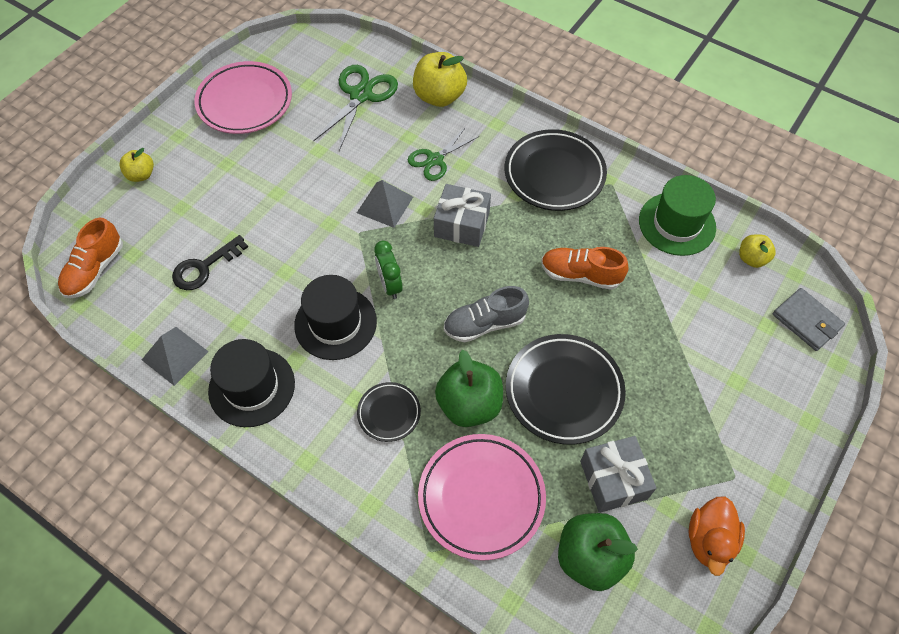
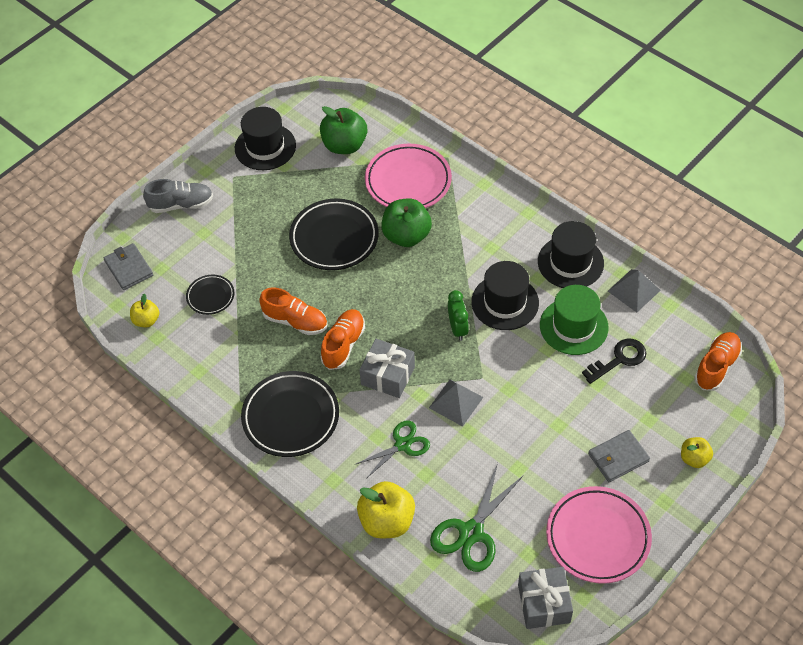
camera: 170 degrees left, 5 degrees down
black plate [357,382,421,442] -> black plate moved to [186,275,234,315]
grey shoe [444,286,529,342] -> grey shoe moved to [143,179,213,213]
grey gift [580,436,656,513] -> grey gift moved to [518,567,573,629]
green hat [639,175,716,256] -> green hat moved to [540,285,609,355]
orange duck [689,497,745,576] -> black hat [235,107,296,170]
none -> orange shoe [320,309,365,370]
none -> grey wallet [588,430,650,482]

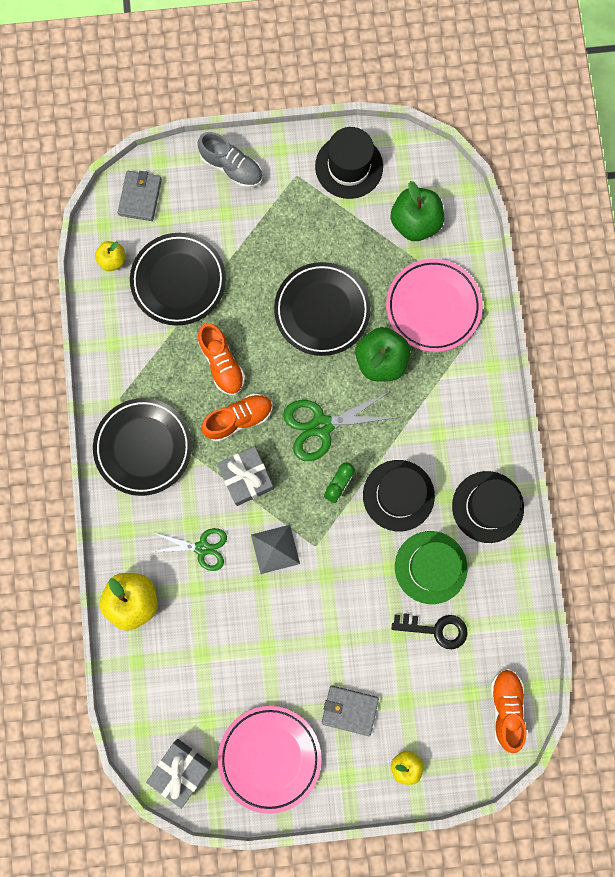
camera: 40 degrees right, 25 degrees up
black plate [186,275,234,315] -> black plate [130,233,226,326], size x1.89
green scissors [430,463,524,572] -> green scissors moved to [283,392,399,461]
grey pyramid [608,269,661,312] -> none
orange shoe [694,332,742,391] -> orange shoe turned 75 degrees counterclockwise [491,669,526,753]

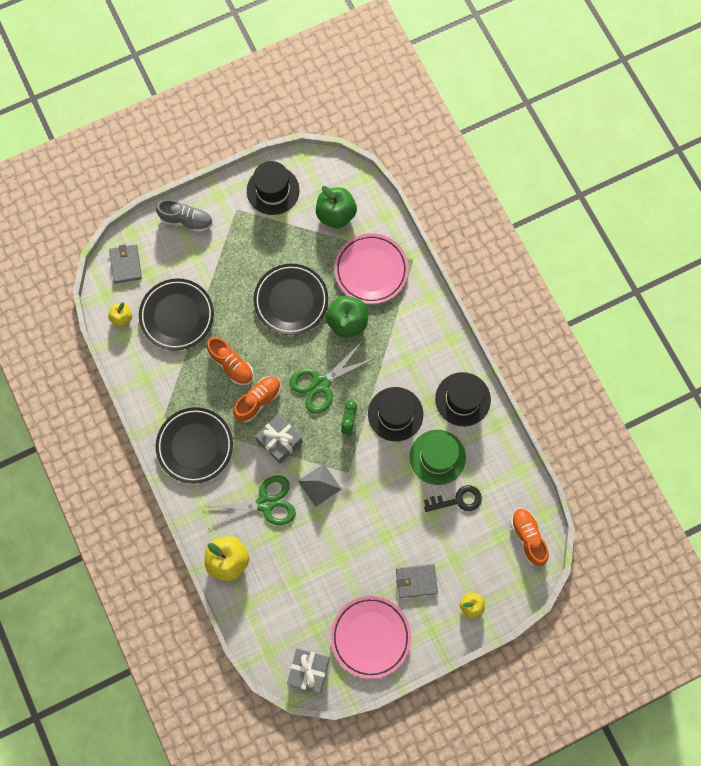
camera: 20 degrees left, 5 degrees down
green scissors [151,528,227,571] -> green scissors [203,475,296,529], size x1.51

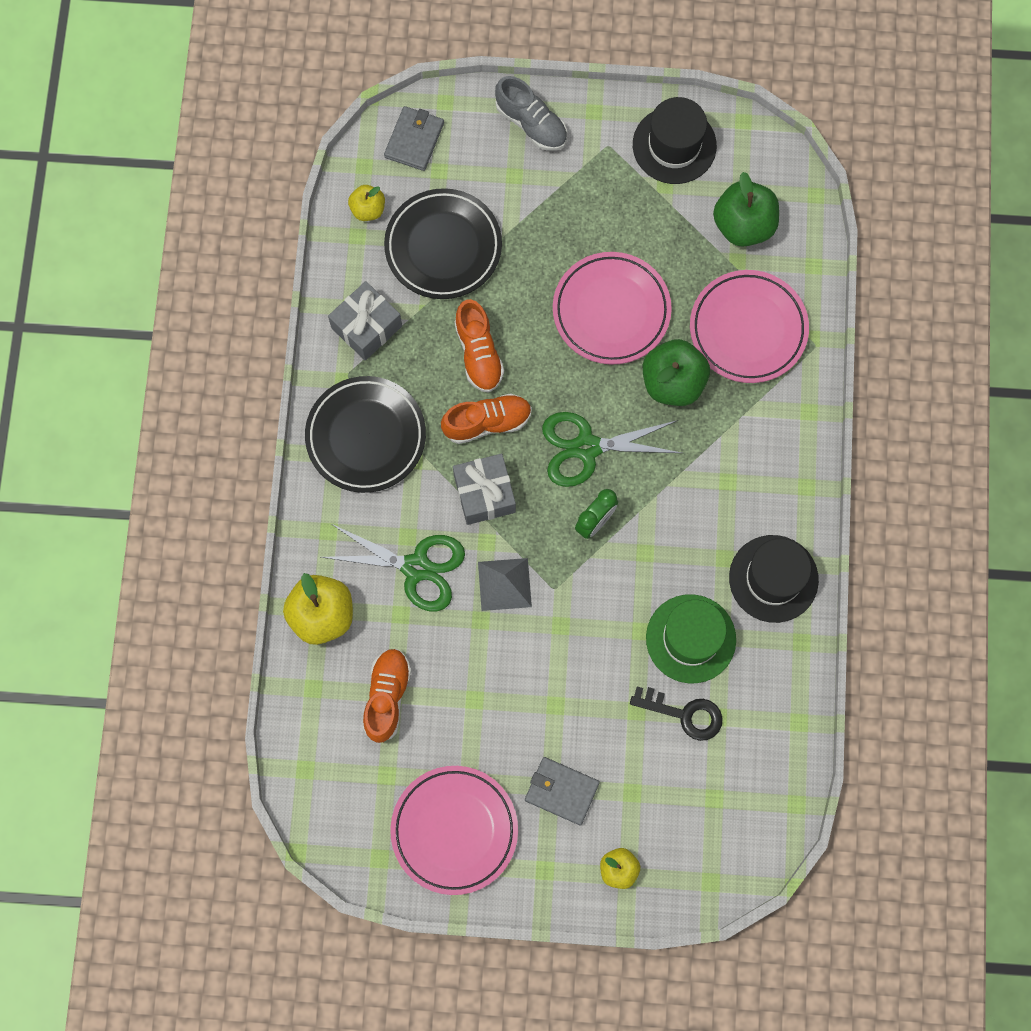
camera: 30 degrees right, 0 degrees up
black plate [253,264,328,335] -> pink plate [553,252,672,365]
grey gift [287,648,330,693] -> grey gift moved to [328,281,402,361]
black hat [368,387,423,441] -> none
orange shoe [510,508,549,566] -> orange shoe moved to [363,649,411,743]

